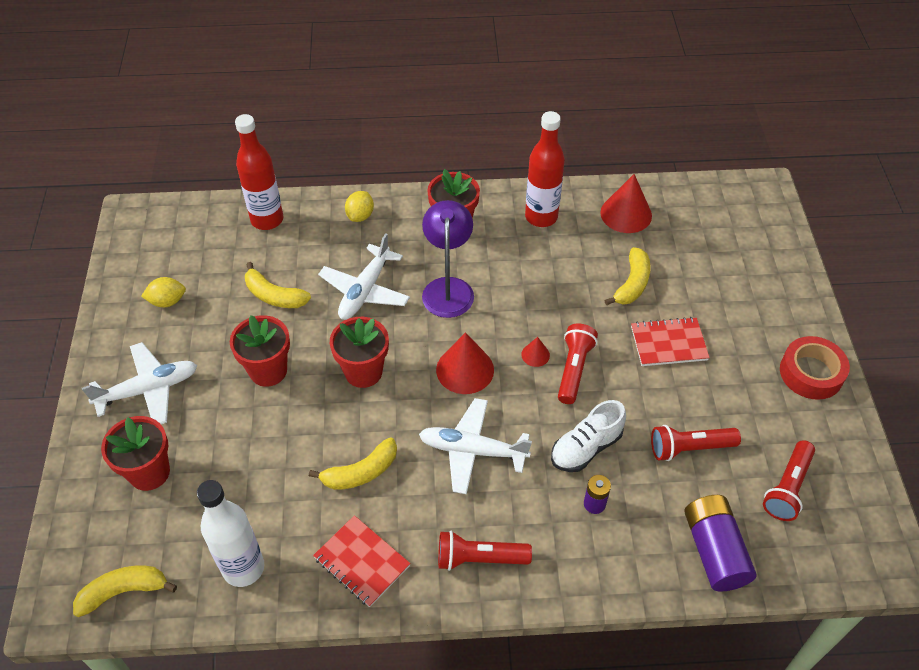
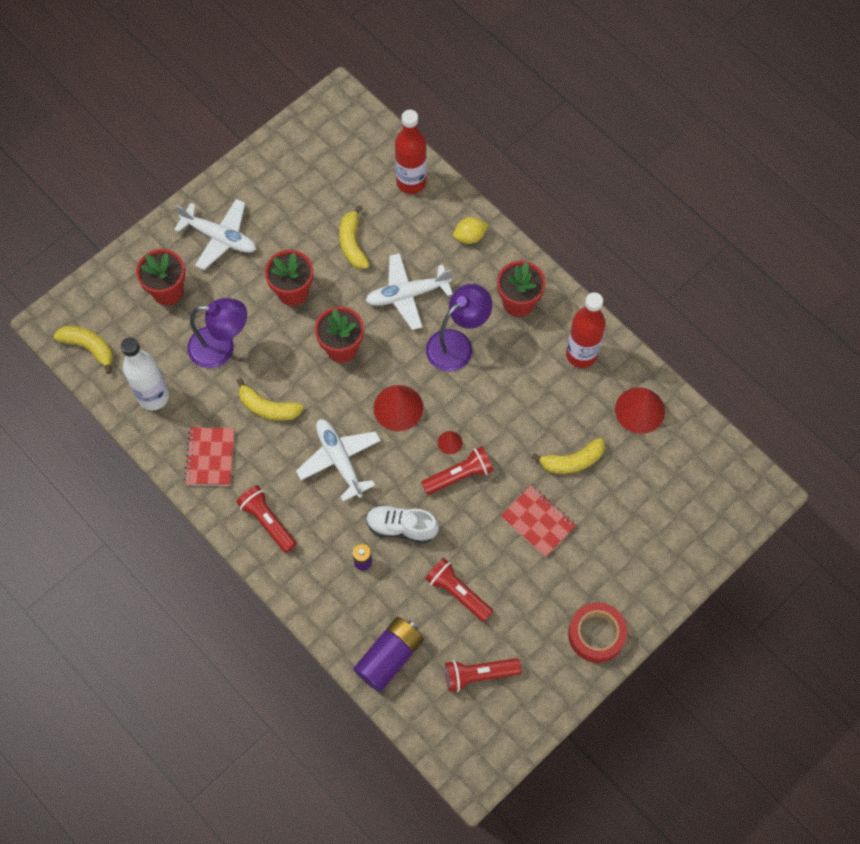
camera: 50 degrees right, 15 degrees up
yellow lemon [141,277,186,307] -> none
none -> purple lamp [188,298,247,368]

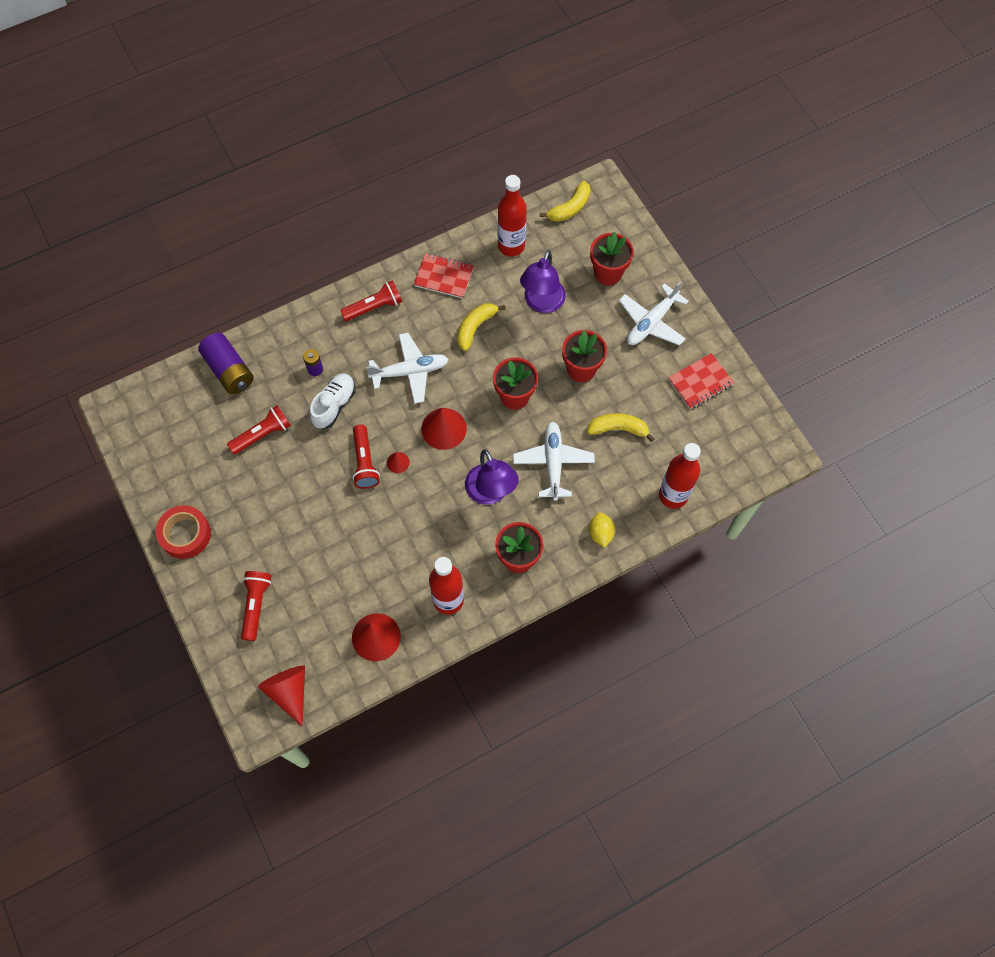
camera: 105 degrees right, 0 degrees up
white bottle [121,337,169,410] -> red bottle [498,175,527,257]
red flashlight [445,658,521,692] -> red flashlight moved to [241,571,271,641]
red notebook [501,485,576,557] -> red notebook moved to [668,353,734,409]
yellow banana [532,437,605,474] -> none
none -> red cone [258,666,305,726]

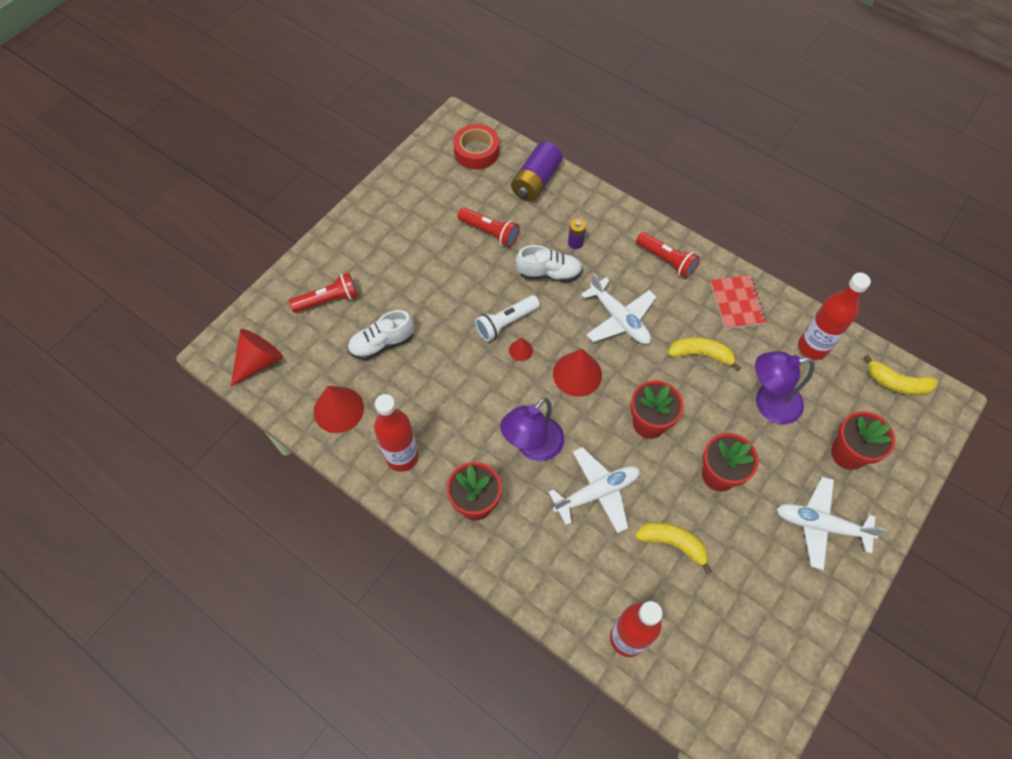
camera: 65 degrees right, 5 degrees down
red tape [156,505,211,559] -> red tape moved to [453,124,499,169]
red flashlight [353,424,380,489] -> white flashlight [475,295,540,342]
yellow banana [587,413,655,442] -> yellow banana turned 45 degrees counterclockwise [635,522,712,574]
yellow lemon [589,512,615,548] -> none
red notebook [668,353,734,409] -> none
none -> white shoe [348,310,414,360]

